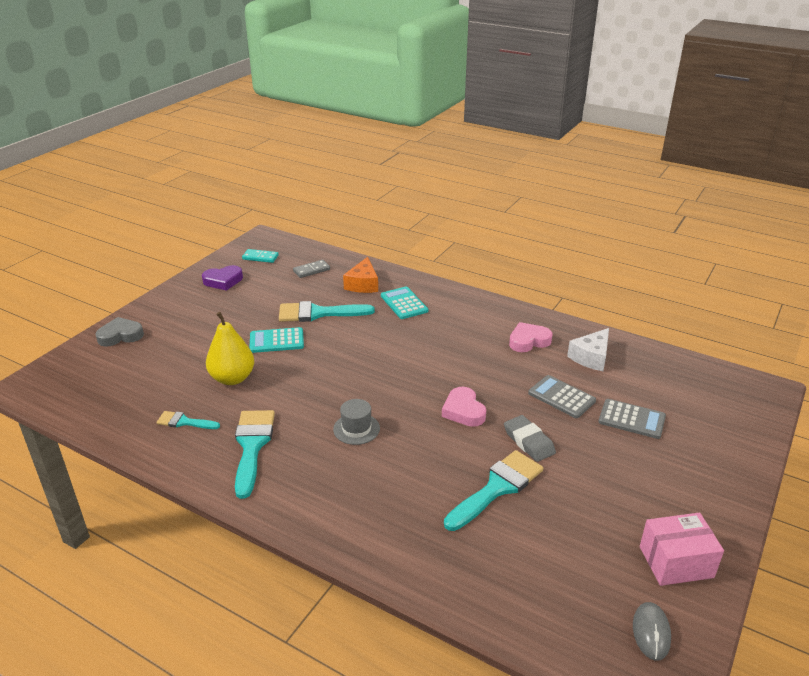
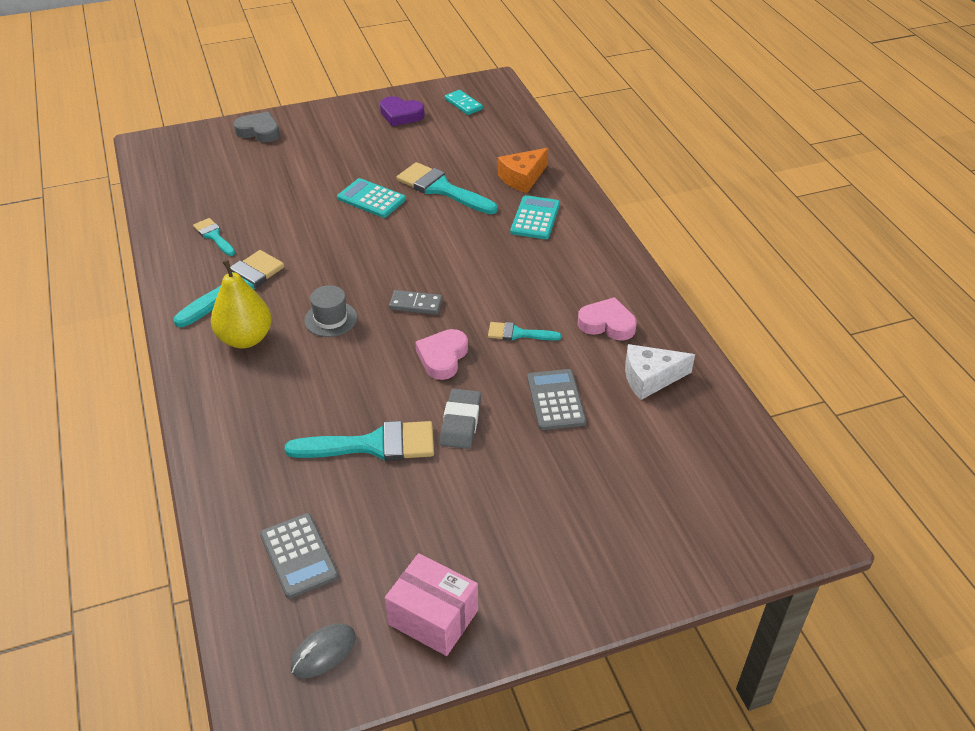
camera: 40 degrees right, 10 degrees up
yellow pear [206,312,254,385] -> yellow pear moved to [211,260,272,348]
grey domino [293,260,330,278] -> grey domino moved to [389,290,443,315]
grey calculator [598,399,666,439] -> grey calculator moved to [260,513,338,598]
none -> turquoise brush [488,322,562,341]

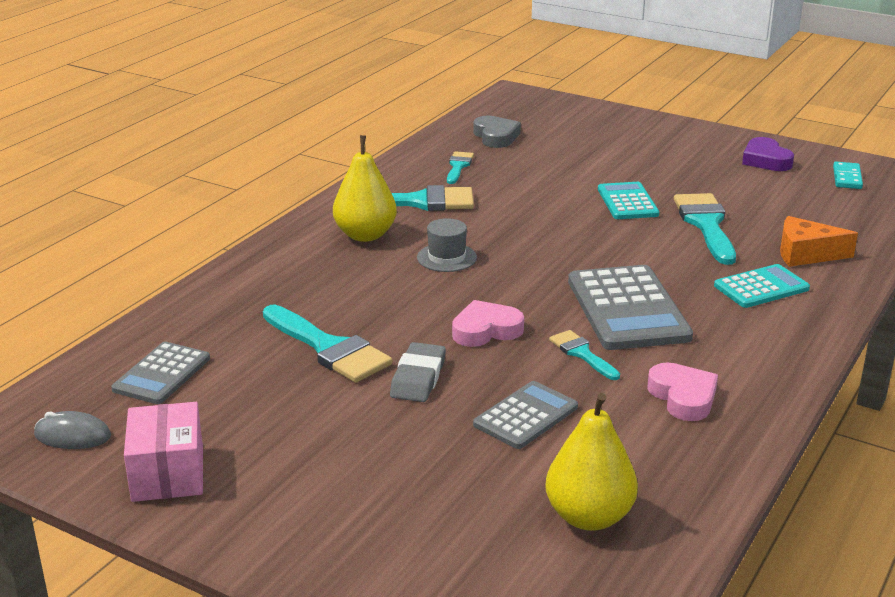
camera: 50 degrees right, 15 degrees down
grey heart [234,112,280,143] -> grey heart moved to [473,116,521,148]
grey domino [389,290,443,315] -> none
grey eraser [440,389,481,449] -> grey eraser turned 45 degrees counterclockwise [390,342,446,402]
white cheese [625,344,695,400] -> none
none -> yellow pear [545,393,638,531]
none -> grey calculator [568,265,693,350]

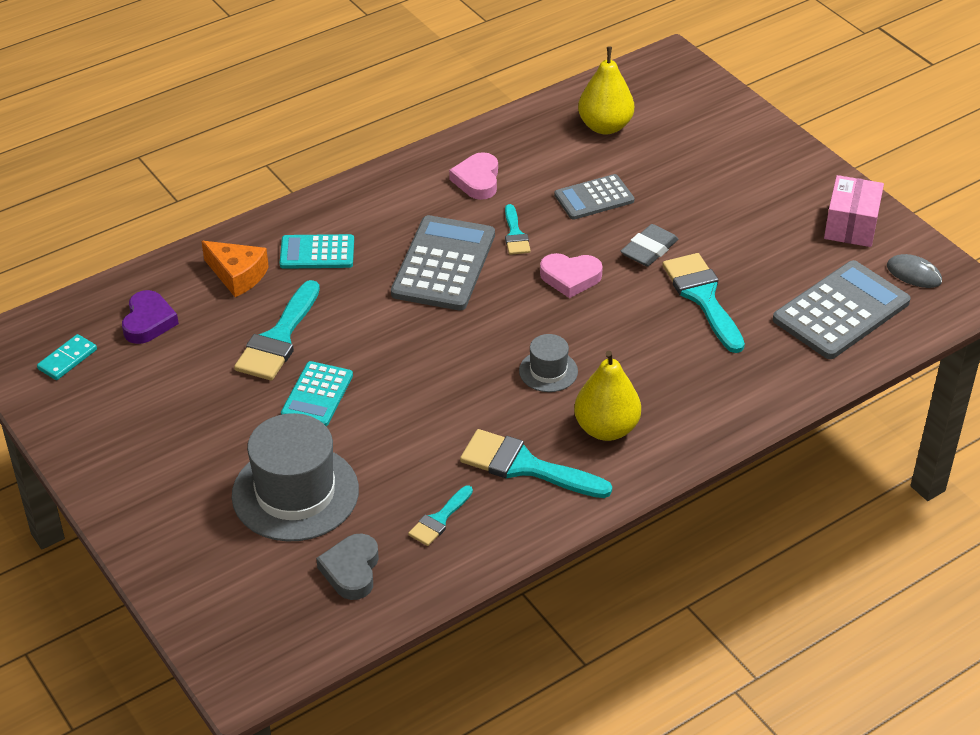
camera: 155 degrees left, 15 degrees up
grey calculator [111,342,210,404] -> grey calculator [773,260,911,359], size x1.67
purple heart [742,137,794,171] -> purple heart moved to [122,290,179,344]
none -> grey hat [232,413,359,542]

